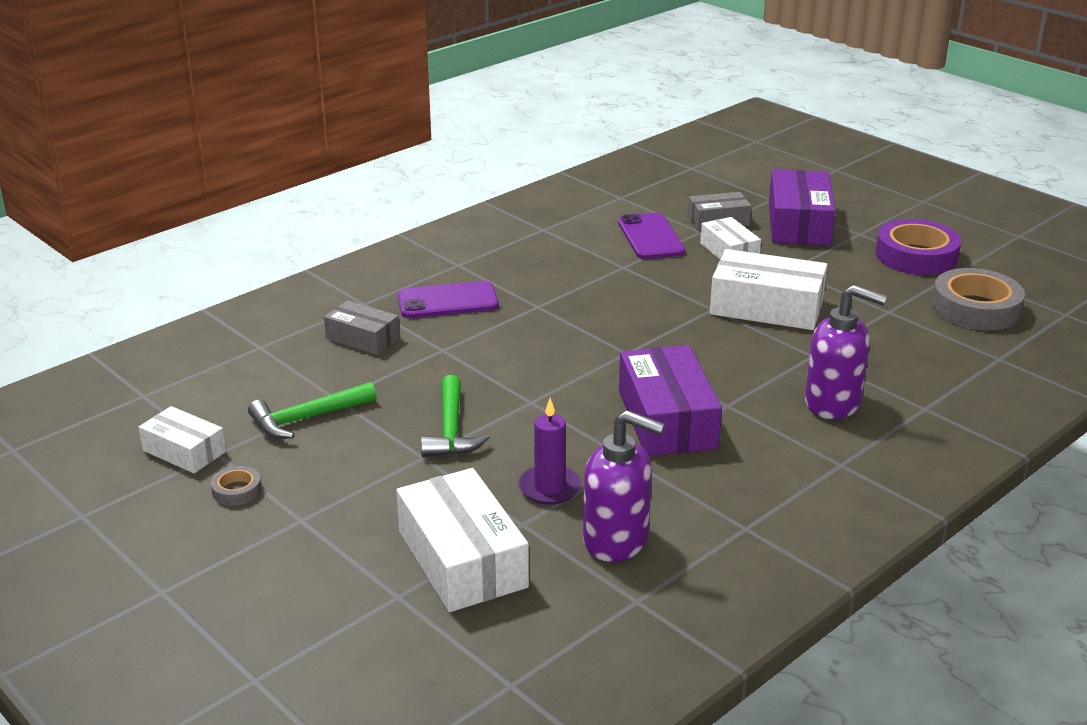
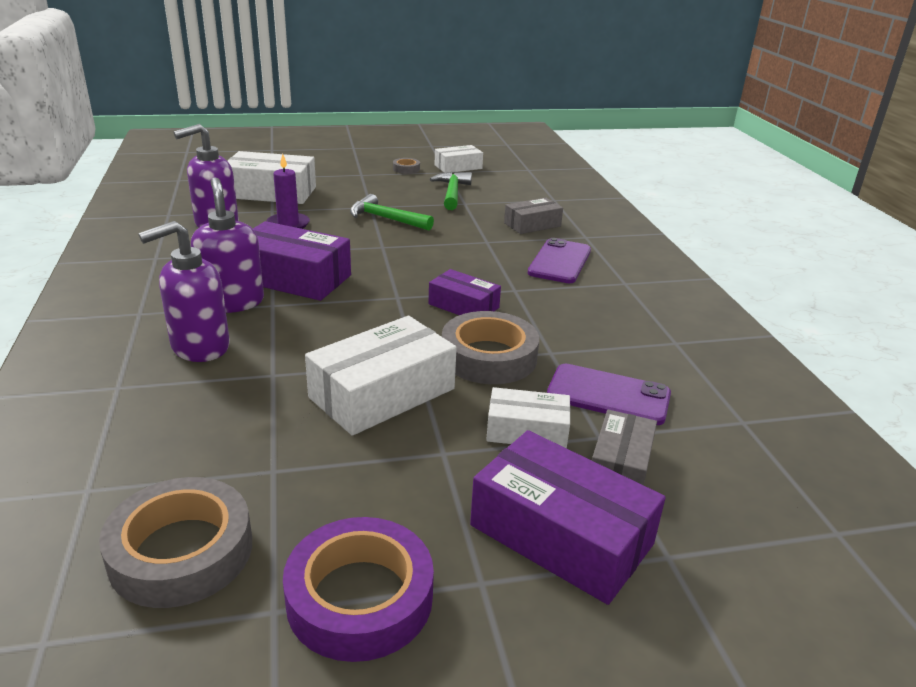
camera: 120 degrees right, 0 degrees up
none -> purple soap dispenser [191,177,264,313]
none -> purple box [429,269,501,315]
none -> grey tape [442,311,539,384]

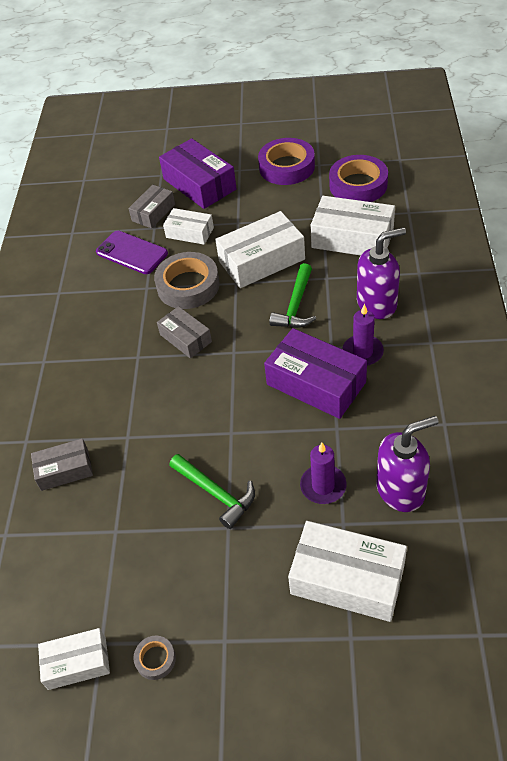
camera: 160 degrees left, 20 degrees up
grey tape [99,477,252,608] -> purple tape [329,155,388,202]
purple soap dispenser [191,177,264,313] -> purple candle [342,304,384,366]
purple box [429,269,501,315] -> grey box [157,306,212,358]
green hammer [430,172,472,210] -> green hammer moved to [269,263,316,328]
purple phone [528,238,591,283] -> none
none -> white box [310,196,395,256]

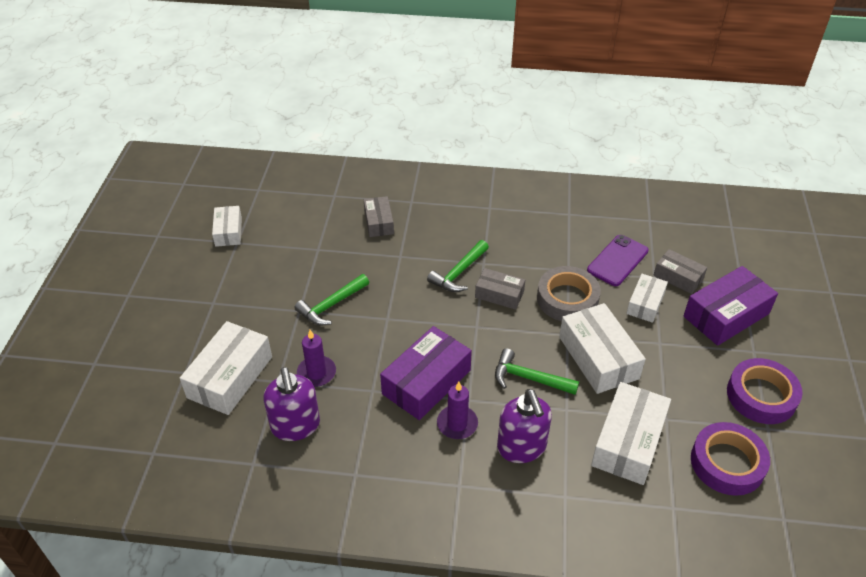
camera: 90 degrees right, 5 degrees down
grey tape [133,636,176,680] -> none
grey box [157,306,212,358] -> grey box turned 60 degrees clockwise [475,268,525,310]
none -> green hammer [427,240,489,292]

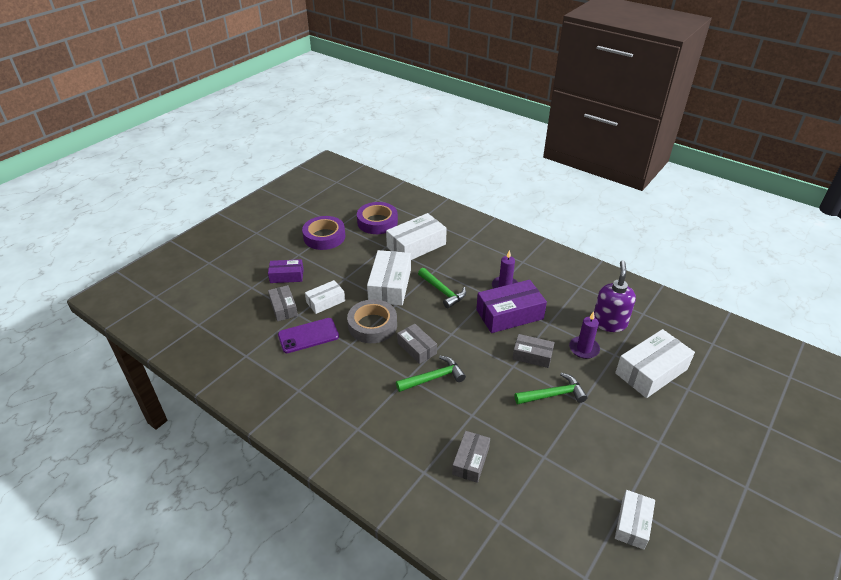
camera: 150 degrees left, 5 degrees down
purple soap dispenser [497,389,552,463] -> none
purple box [683,266,778,346] -> purple box [268,259,304,283], size x0.59
none -> grey box [512,334,555,368]

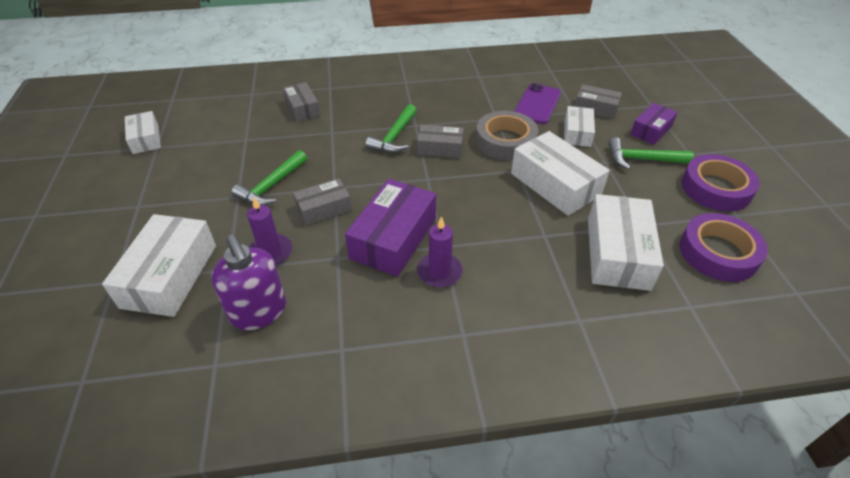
camera: 135 degrees right, 5 degrees up
green hammer [418,268,466,309] -> green hammer moved to [608,138,694,170]

